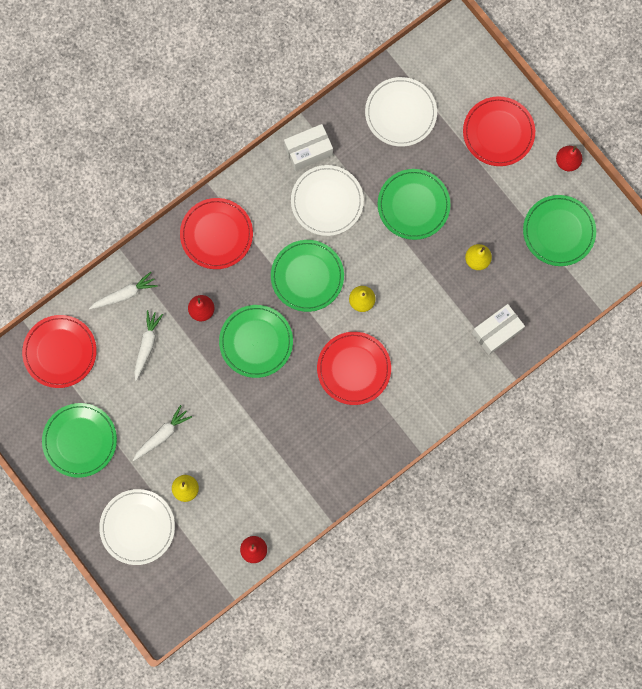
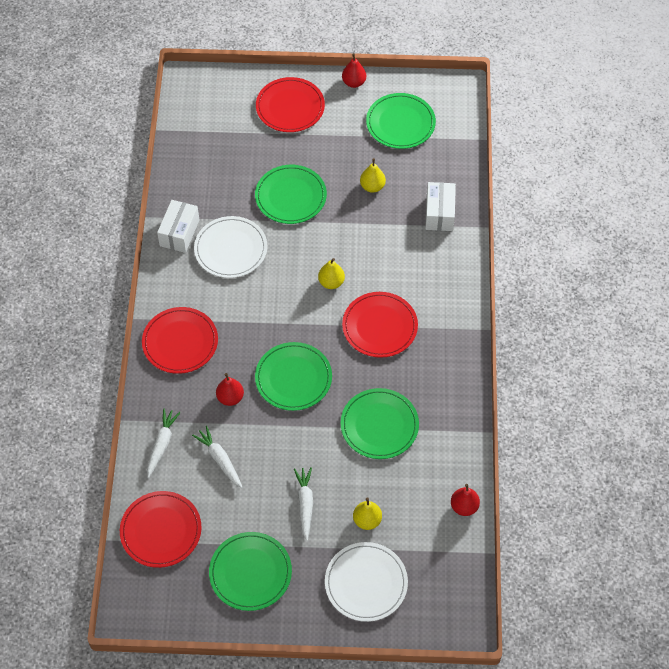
camera: 50 degrees left, 20 degrees down
green plate [271,240,344,312] -> green plate moved to [340,388,419,459]
white plate [365,77,437,147] -> none

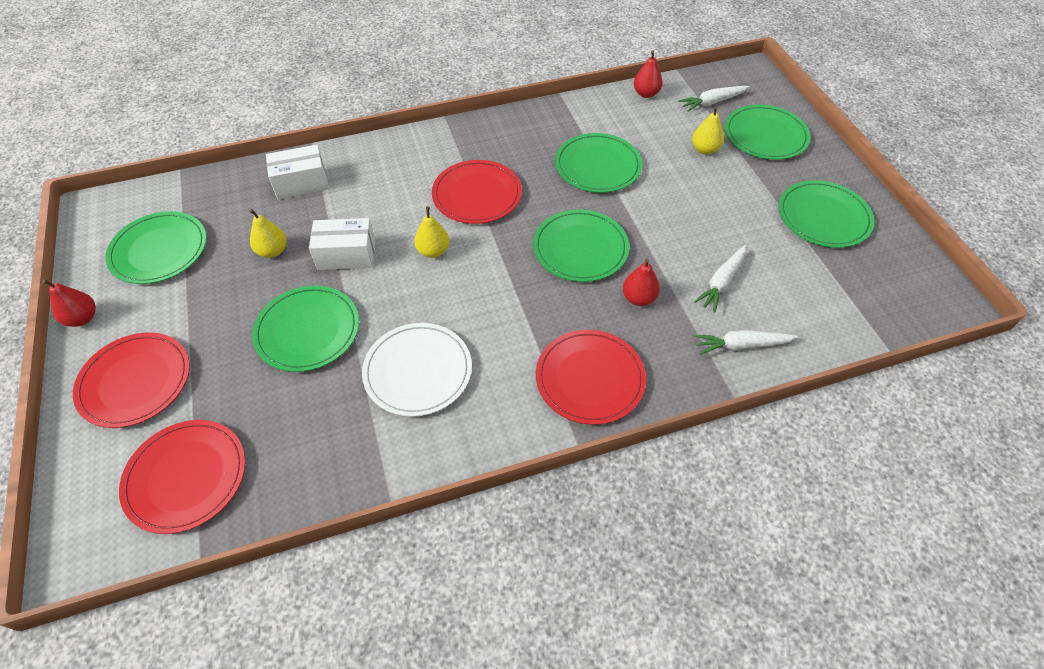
camera: 110 degrees left, 5 degrees down
red plate [120,491,202,568] -> red plate moved to [119,420,245,534]
white box [157,200,199,253] -> white box moved to [309,218,375,270]
white carrot [294,467,313,541] -> white carrot moved to [678,86,750,112]
white plate [325,542,408,622] -> green plate [725,104,811,160]

